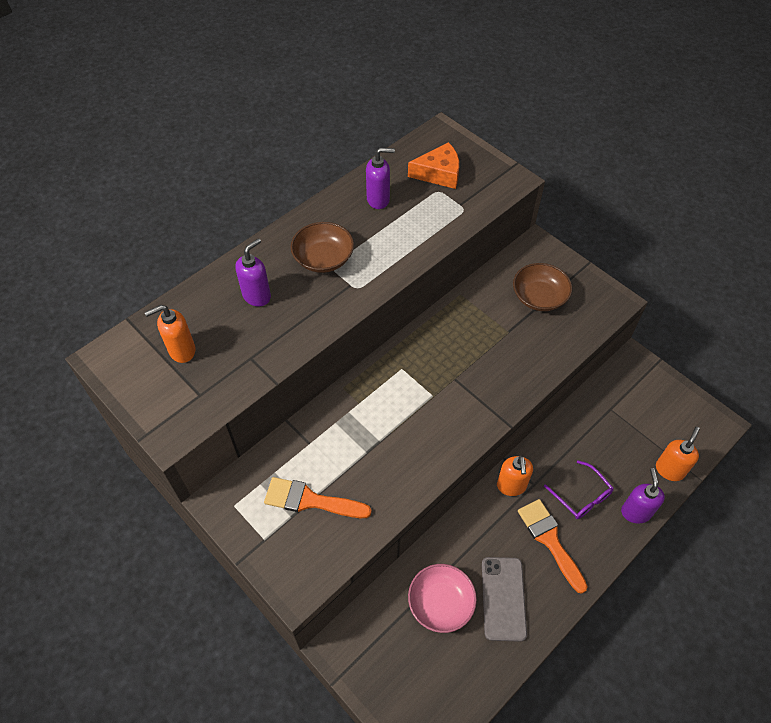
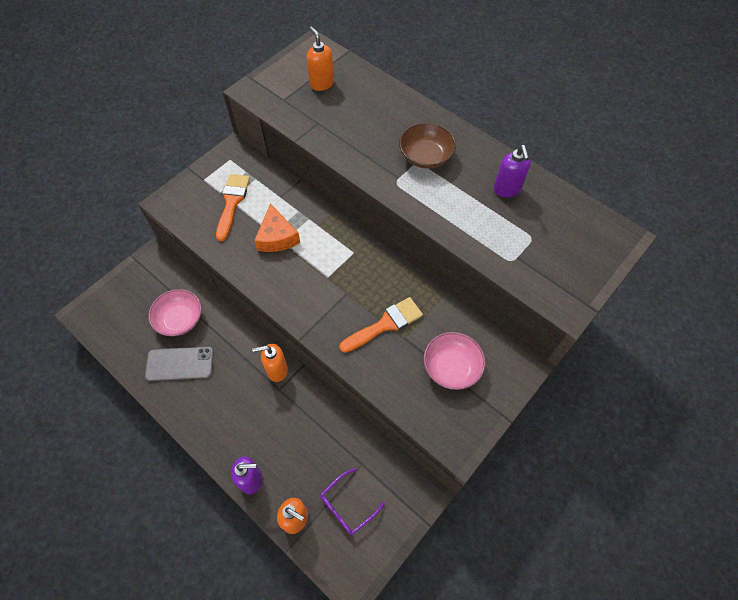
camera: 85 degrees right, 5 degrees up
purple soap dispenser [235,238,271,306] -> none
orange cheese [408,142,459,189] -> orange cheese moved to [254,203,300,252]
brown bowl [513,263,572,311] -> pink bowl [424,332,485,390]
orange brush [518,499,588,594] -> orange brush moved to [339,297,423,353]
purple glasses [544,460,614,519] -> purple glasses moved to [320,468,385,535]

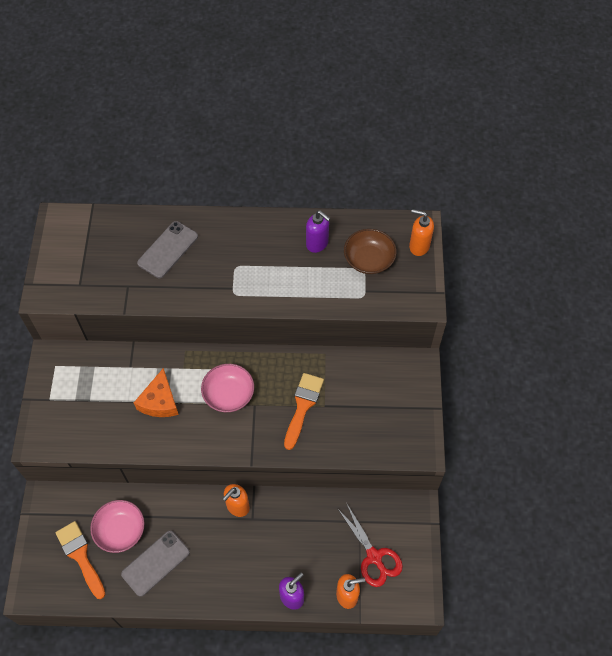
camera: 40 degrees left, 0 degrees up
orange brush [216,174,250,241] -> orange brush moved to [55,521,105,599]
orange cheese [254,203,300,252] -> orange cheese turned 60 degrees clockwise [134,368,179,417]
orange soap dispenser [307,26,334,91] -> orange soap dispenser moved to [409,209,434,256]
purple glasses [320,468,385,535] -> red scissors [337,504,403,587]
brown bowl [399,123,456,169] -> brown bowl moved to [344,229,397,274]
pink bowl [424,332,485,390] -> pink bowl moved to [201,364,254,412]
none -> grey phone [137,221,198,278]

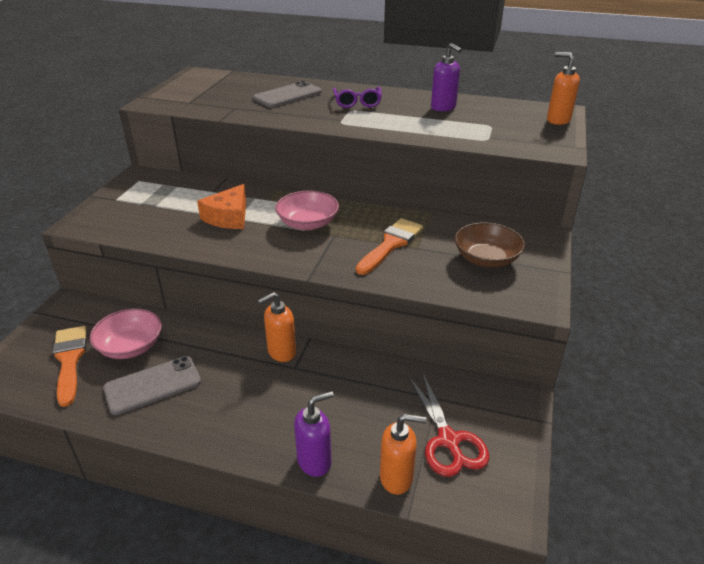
camera: 15 degrees right, 25 degrees down
brown bowl [344,229,397,274] -> brown bowl moved to [455,222,525,268]
none -> purple glasses [333,87,382,108]

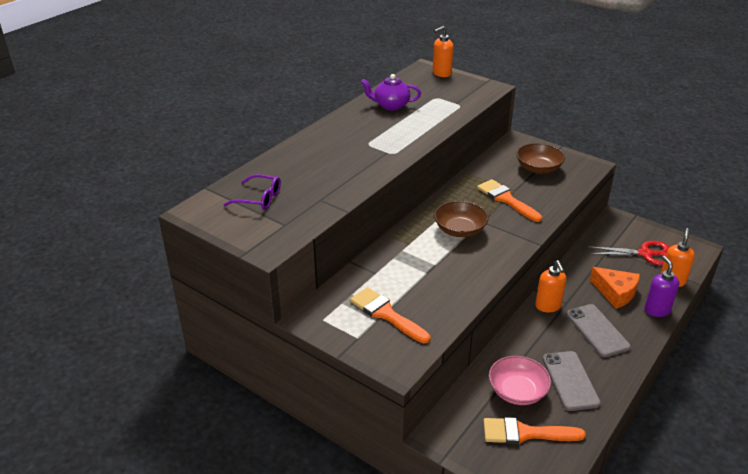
camera: 70 degrees left, 0 degrees up
orange cheese [197,184,246,229] -> orange cheese moved to [590,267,640,309]
grey phone [253,81,322,108] -> grey phone moved to [566,304,631,358]
pink bowl [275,191,339,230] -> brown bowl [434,201,488,237]
purple glasses [333,87,382,108] -> purple glasses moved to [223,174,281,210]
purple soap dispenser [431,43,462,111] -> purple teapot [361,74,421,111]
none -> orange brush [350,287,430,344]

